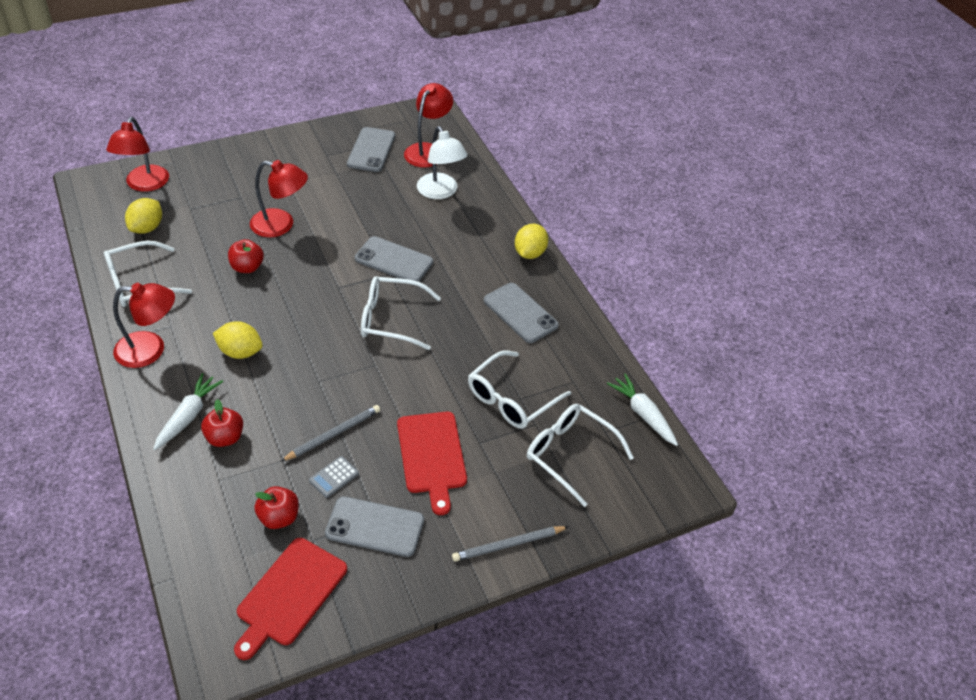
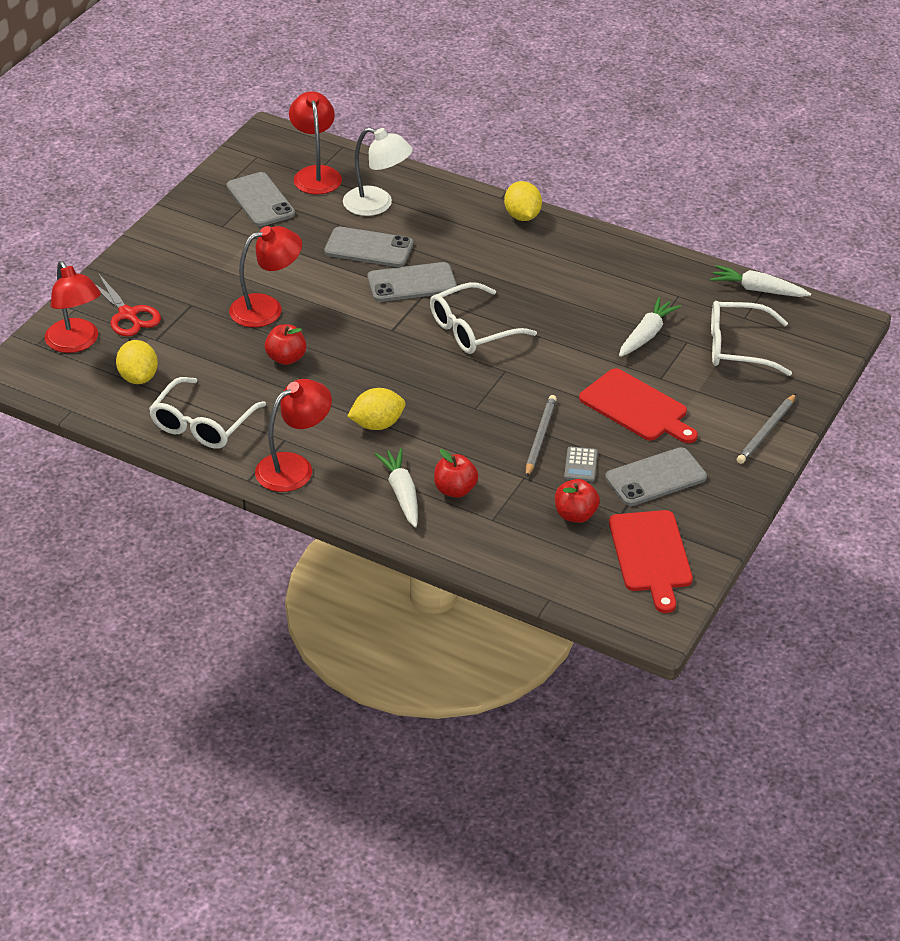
camera: 35 degrees left, 5 degrees down
white glasses [468,350,571,429] -> white carrot [619,297,681,357]
grey phone [484,283,559,343] -> grey phone moved to [324,227,413,267]
none -> red scissors [95,273,161,337]

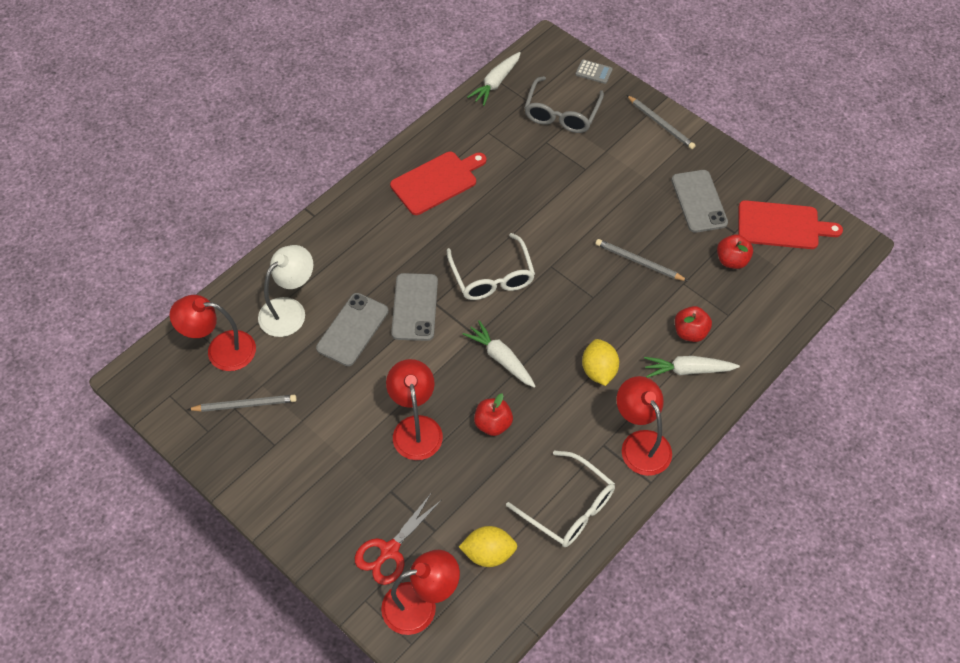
camera: 75 degrees left, 15 degrees up
red scissors [95,273,161,337] -> red scissors turned 150 degrees clockwise [355,494,441,585]
grey phone [226,172,295,227] -> grey pencil [187,395,297,412]
yellow lemon [504,181,542,221] -> none
grey calculator [564,447,598,482] -> grey calculator moved to [576,59,613,84]
red cutting board [579,368,698,443] -> red cutting board moved to [390,152,486,215]
white carrot [619,297,681,357] -> white carrot moved to [462,320,536,388]
white glasses [711,301,792,376] -> grey glasses [524,76,604,133]

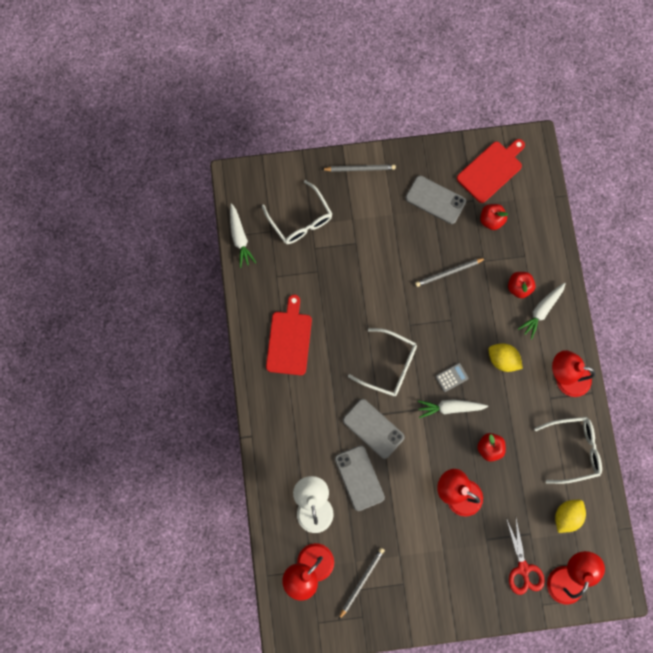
camera: 50 degrees left, 20 degrees up
grey glasses [524,76,604,133] -> white glasses [262,180,332,244]
grey calculator [576,59,613,84] -> grey calculator moved to [436,363,469,392]

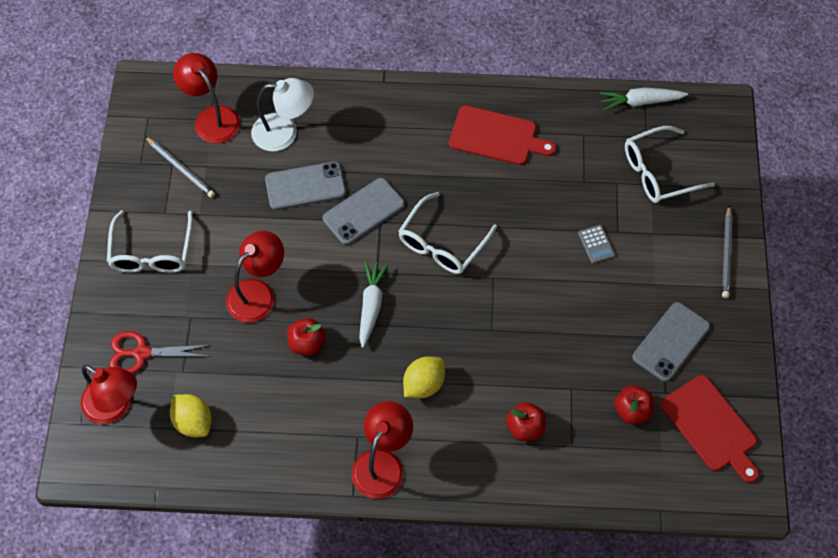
camera: 100 degrees right, 15 degrees down
grey pencil [415,258,486,287] -> none
grey calculator [436,363,469,392] -> grey calculator moved to [578,225,615,264]
white carrot [518,282,566,340] -> none
white glasses [534,417,602,484] -> white glasses moved to [107,210,193,273]

